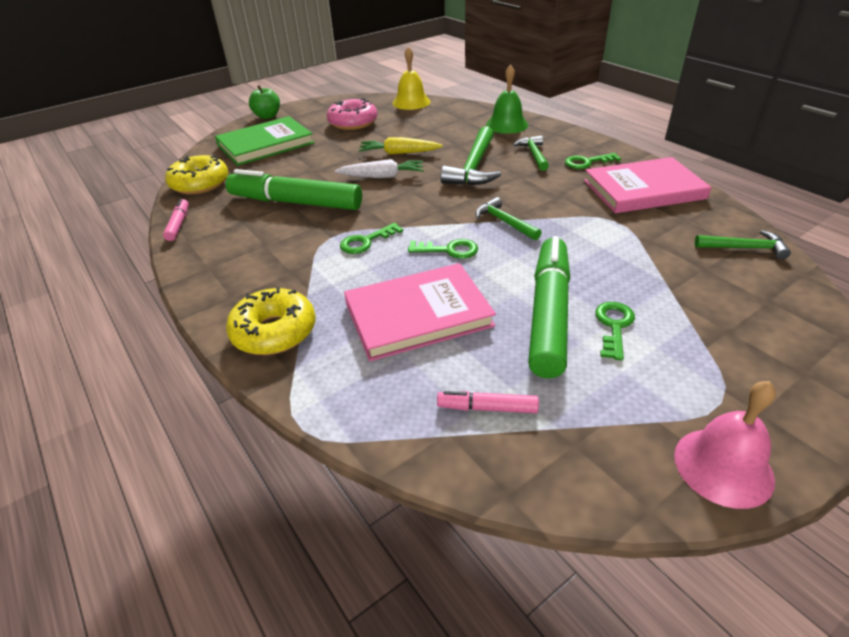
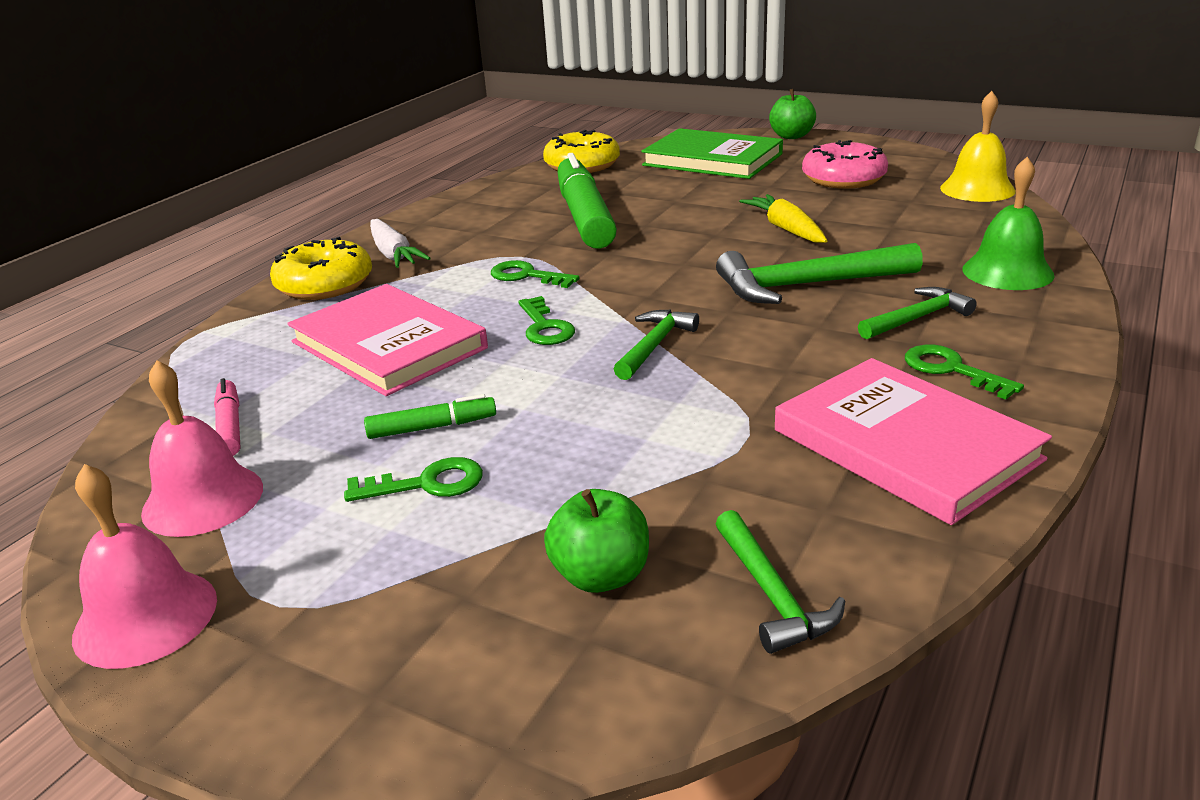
camera: 65 degrees right, 10 degrees down
pink marker [163,198,189,241] -> none
white carrot [335,159,424,178] -> white carrot moved to [370,219,431,268]
green marker [528,236,570,378] -> green marker [364,394,496,439], size x0.45
none -> pink bell [141,360,263,537]
none -> green apple [544,489,649,593]

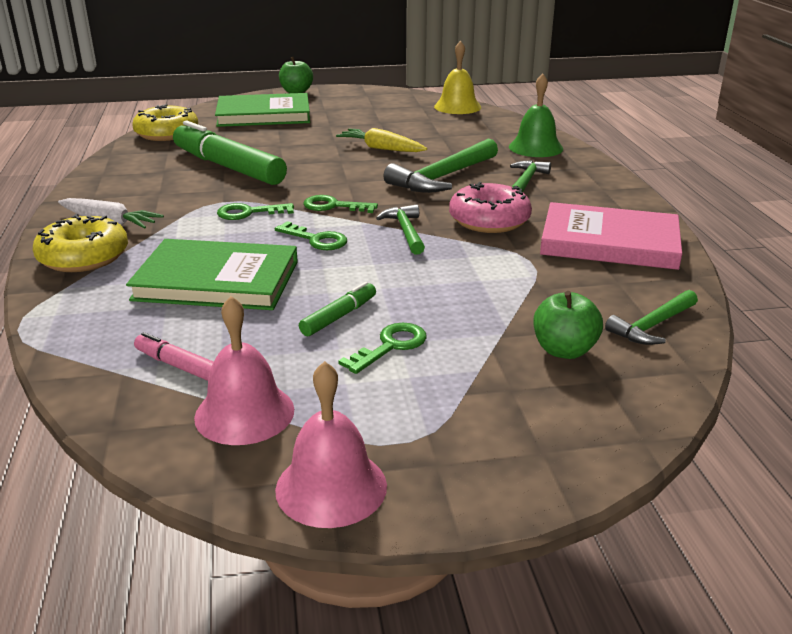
camera: 40 degrees left, 0 degrees up
pink book [287,284,488,396] -> green book [126,239,298,310]
green hammer [716,510,845,654] -> green hammer turned 105 degrees clockwise [605,290,698,345]
pink donut [802,140,888,189] -> pink donut moved to [449,182,532,233]
green key [905,344,1024,400] -> green key moved to [303,195,378,213]

